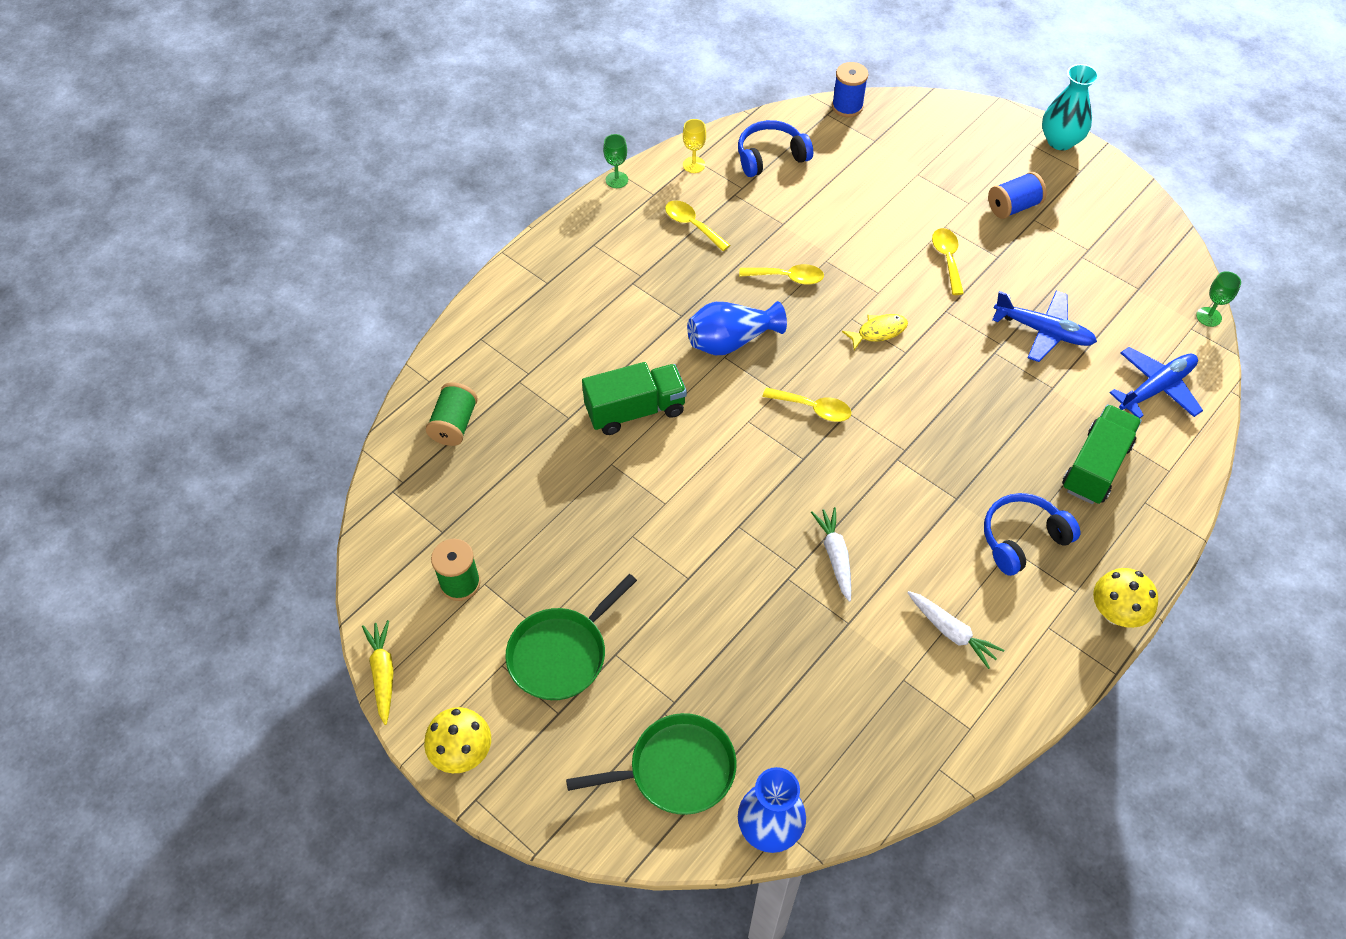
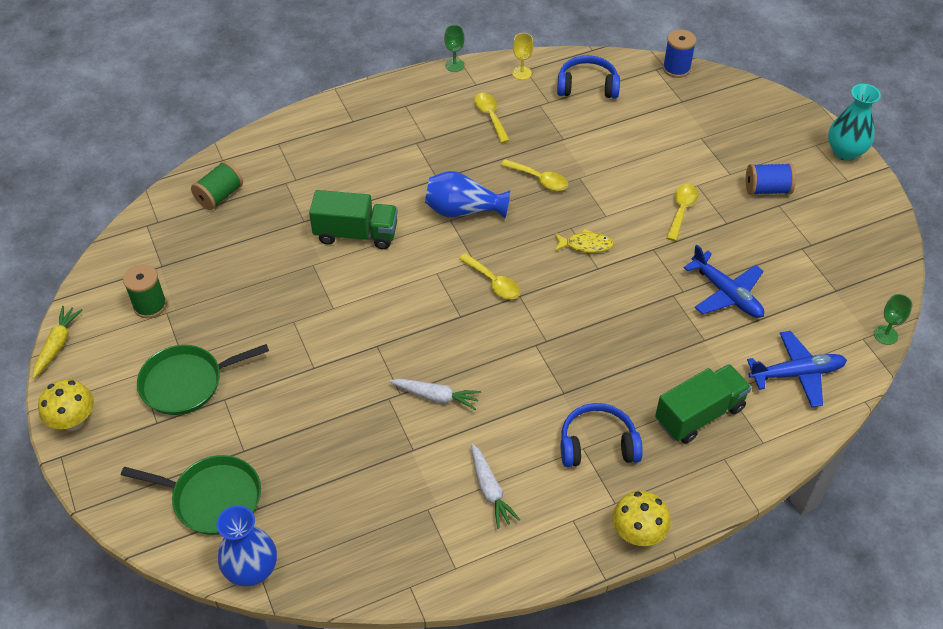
camera: 25 degrees right, 5 degrees down
white carrot [811,507,851,602] -> white carrot turned 90 degrees clockwise [389,379,481,410]

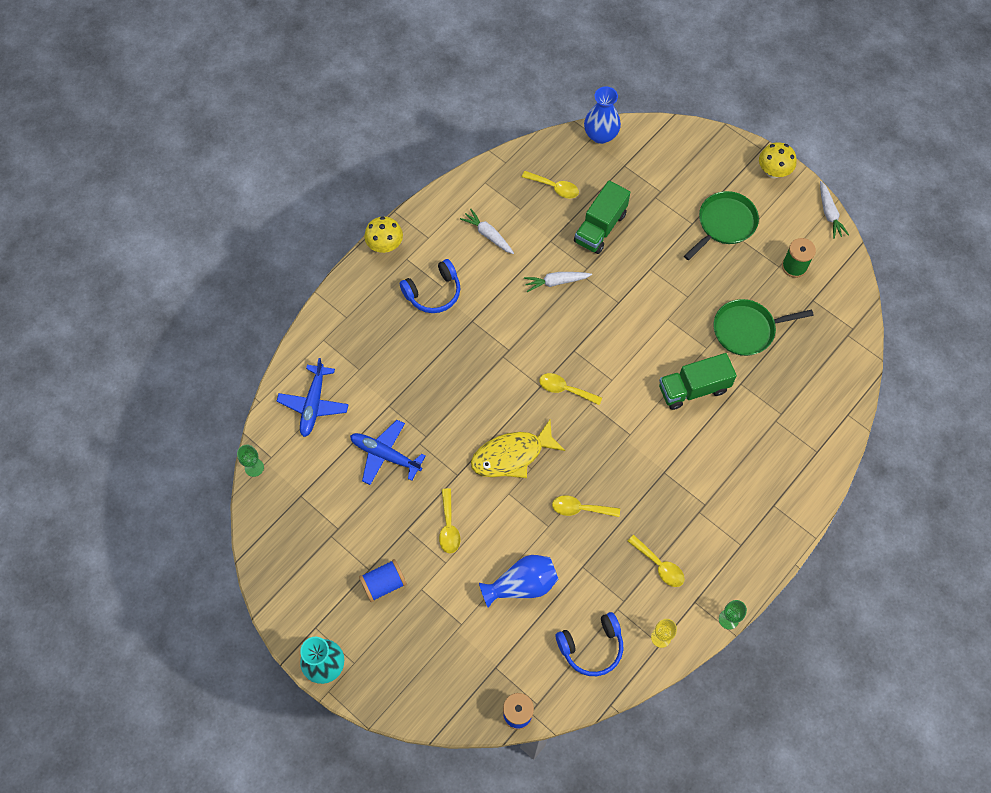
camera: 155 degrees right, 15 degrees up
yellow carrot [32,306,82,379] -> white carrot [820,181,849,239]
green pan [121,455,261,535] -> green pan moved to [714,299,814,356]
green spool [191,161,243,210] -> none
blue vase [425,171,510,218] -> blue vase moved to [479,555,559,608]
yellow fish [555,229,614,253] -> yellow fish [471,420,565,478], size x1.84
green truck [655,364,752,444] -> green truck moved to [574,181,630,254]
blue plane [747,331,847,407] -> blue plane turned 45 degrees counterclockwise [277,358,349,437]
none -> yellow spoon [522,171,579,198]

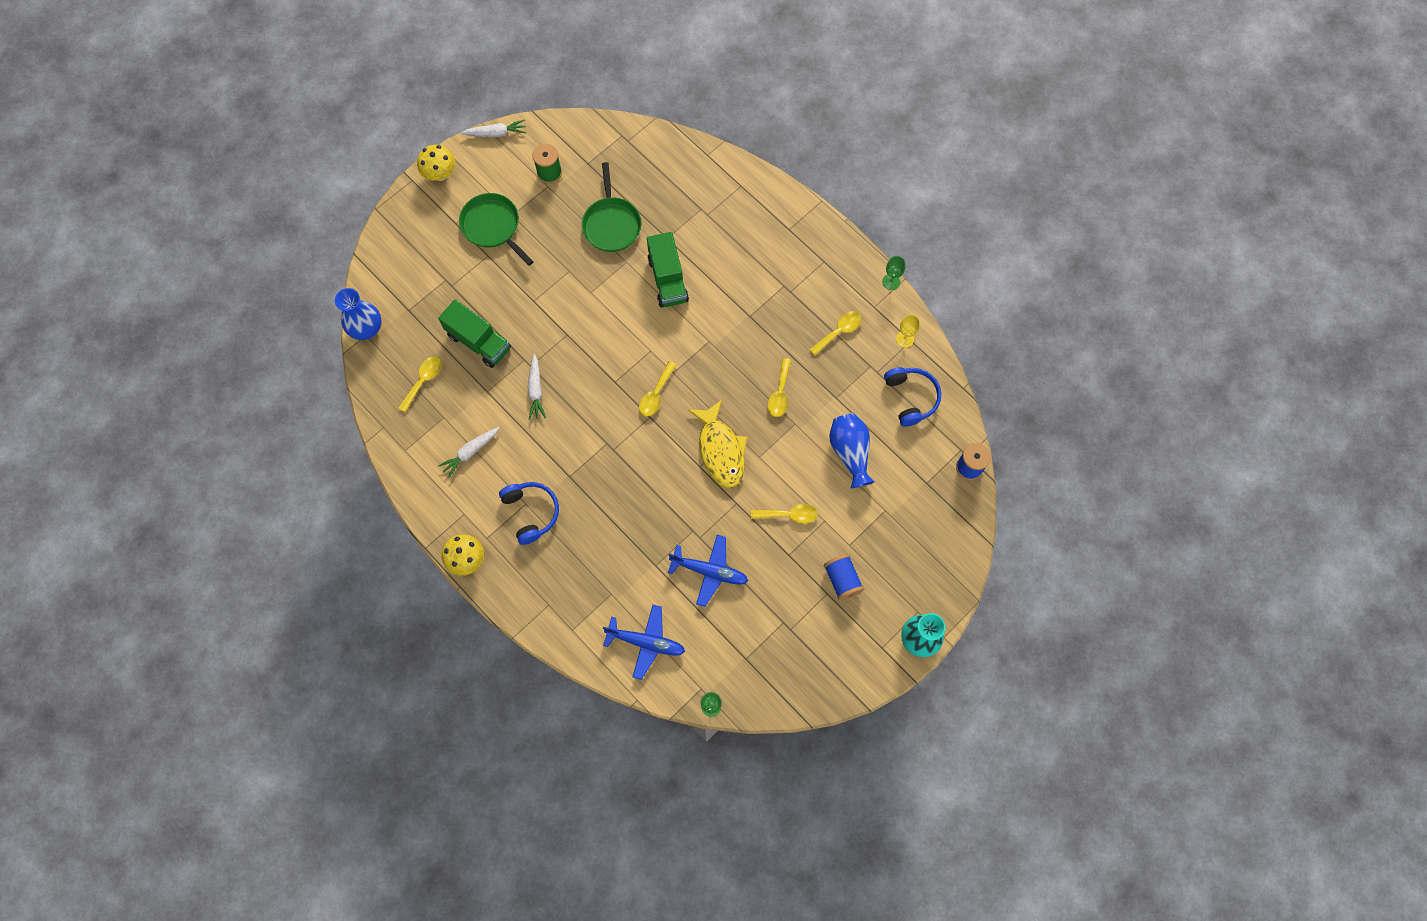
camera: 85 degrees left, 5 degrees up
blue plane [350,420,426,485] -> blue plane turned 105 degrees counterclockwise [668,535,748,607]

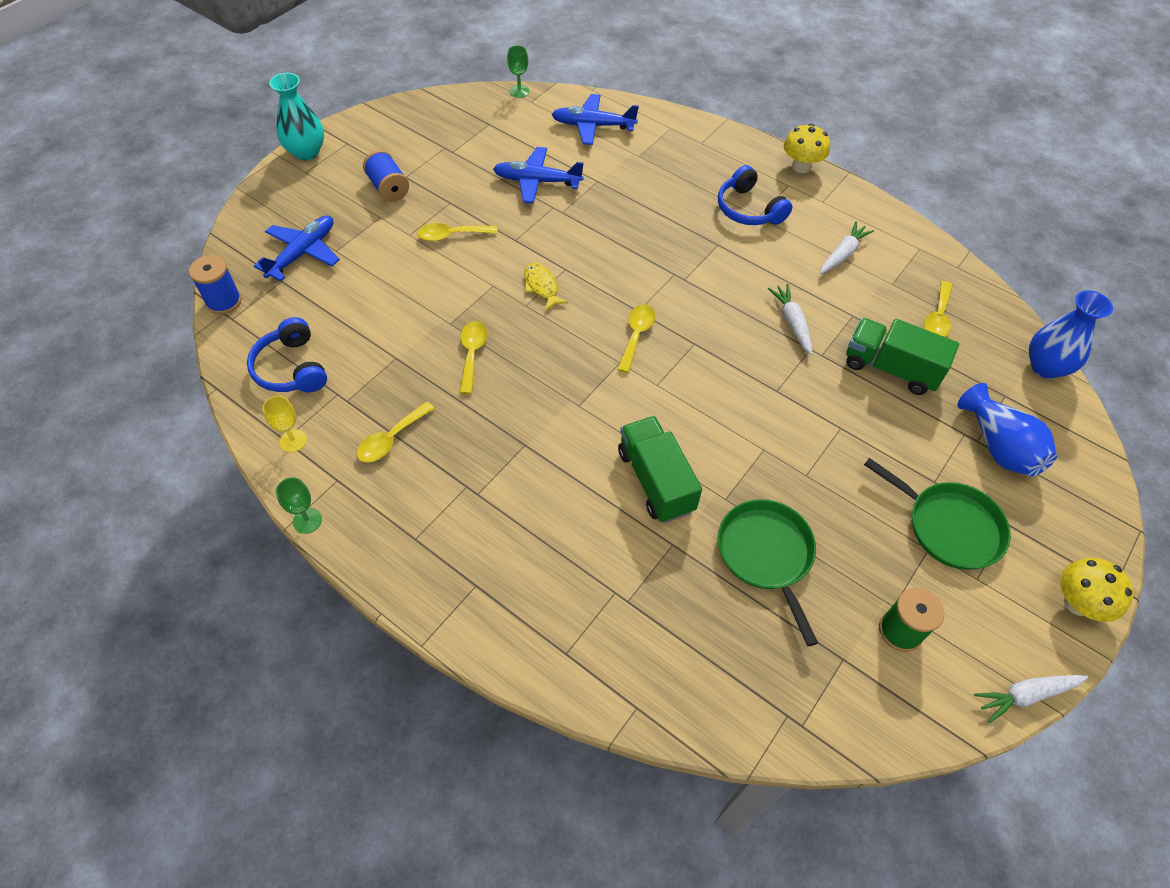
camera: 170 degrees right, 15 degrees down
yellow fish [688,400,747,488] -> yellow fish [524,263,568,311], size x0.54
blue vase [829,413,875,488] -> blue vase moved to [957,383,1057,476]
none -> blue plane [254,215,340,281]

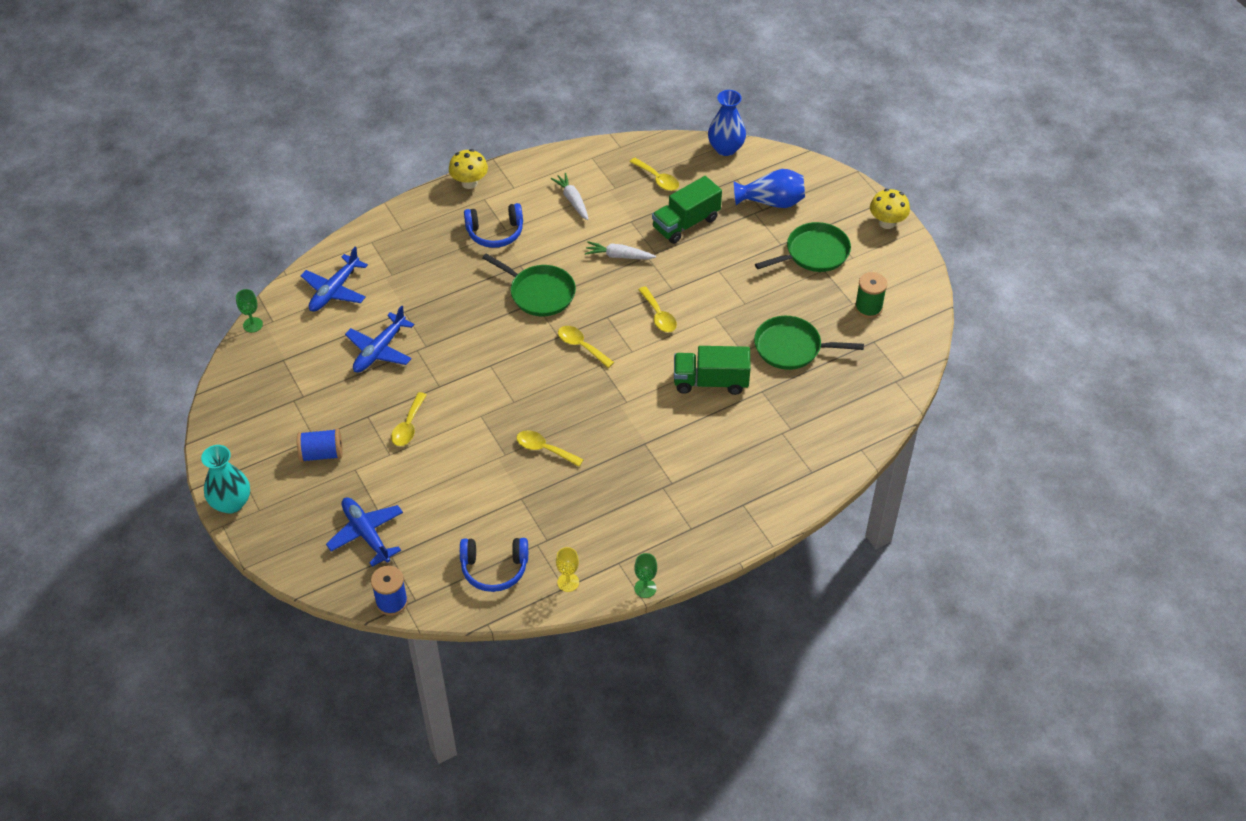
camera: 65 degrees left, 5 degrees down
yellow spoon [357,402,435,463] -> yellow spoon moved to [638,286,677,333]
yellow fish [524,263,568,311] -> none
white carrot [974,675,1088,723] -> none
none -> green pan [482,253,576,316]

